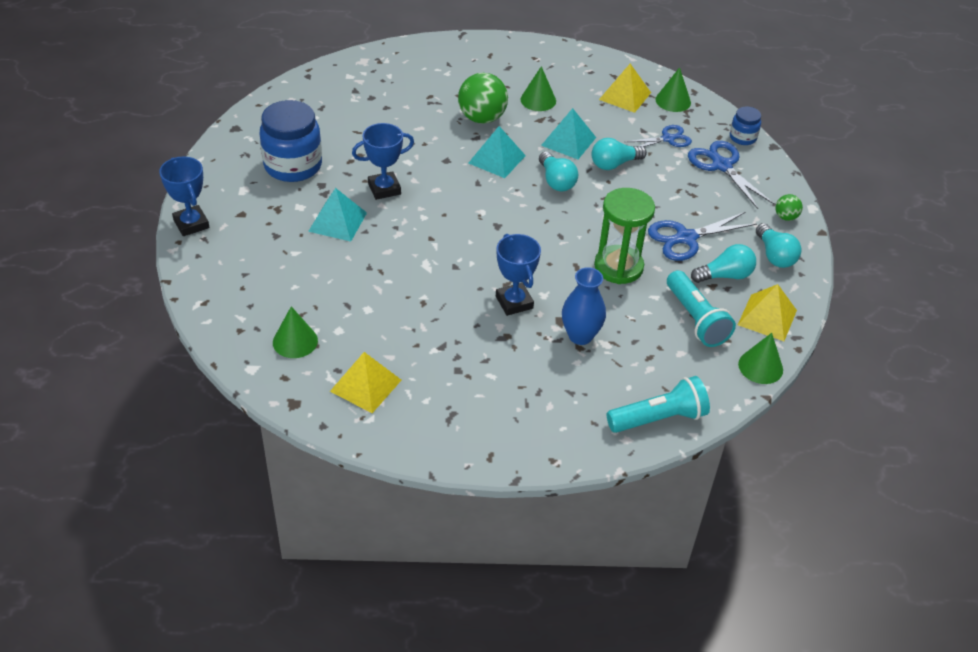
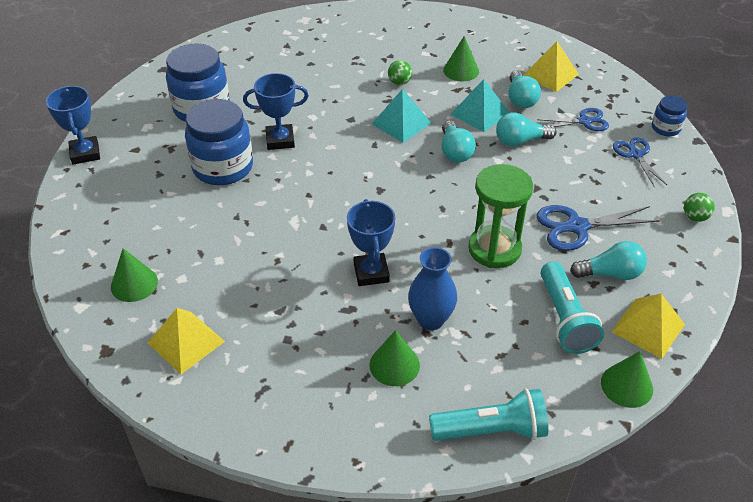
camera: 15 degrees right, 0 degrees up
turquoise pyramid [308,188,367,242] -> blue jar [185,99,253,185]
green ball [458,73,508,124] -> green ball [388,60,412,85], size x0.49
green cone [655,67,691,112] -> green cone moved to [370,330,420,386]
blue scissors [688,141,774,209] -> blue scissors [613,137,667,187], size x0.66
turquoise light bulb [756,223,802,268] -> turquoise light bulb moved to [509,71,541,108]

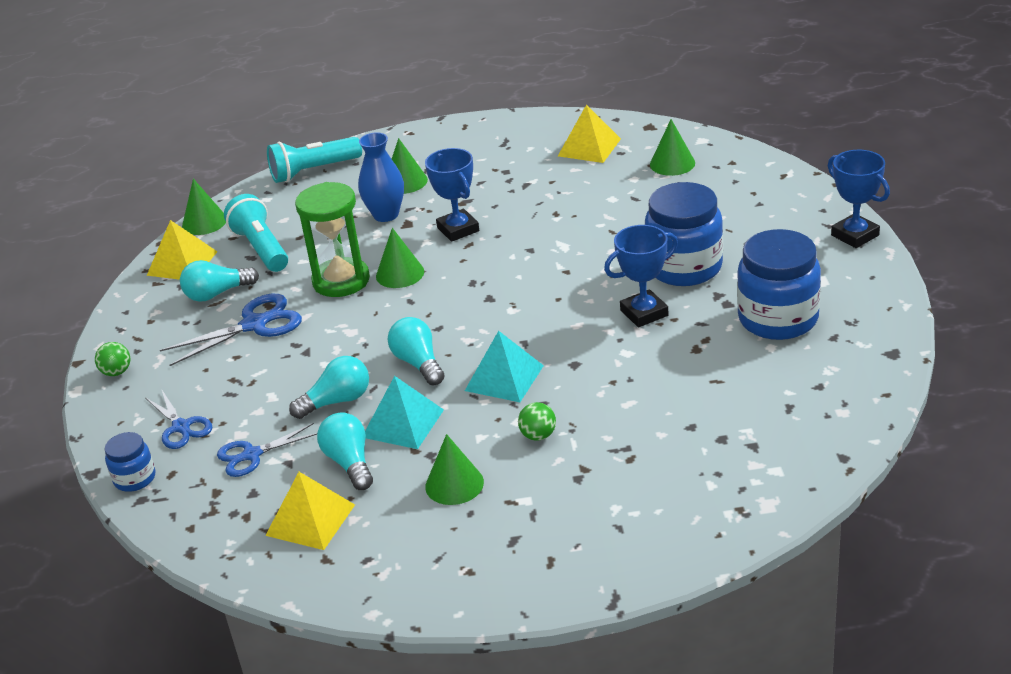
camera: 165 degrees right, 10 degrees down
none -> green cone [376,228,424,288]

